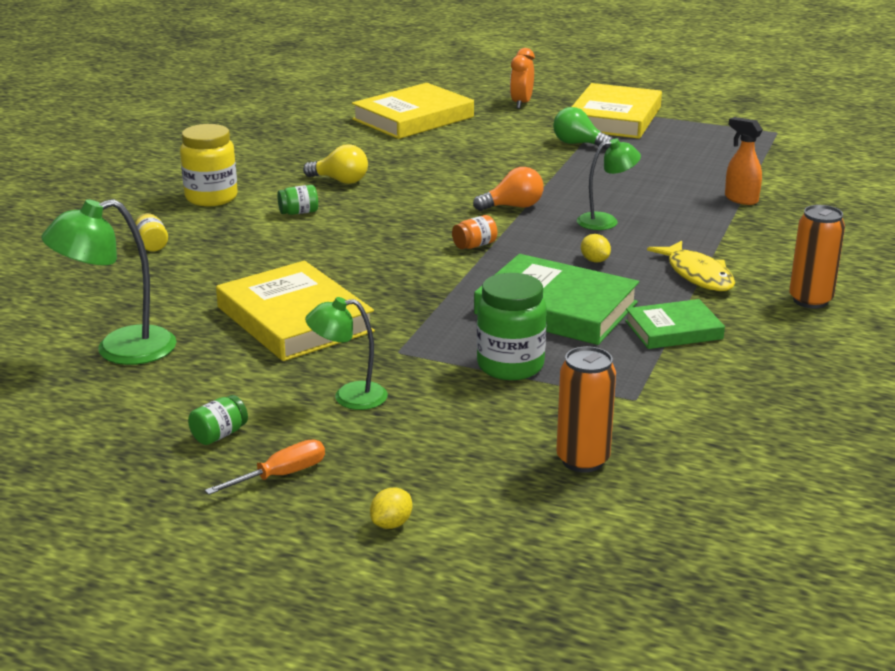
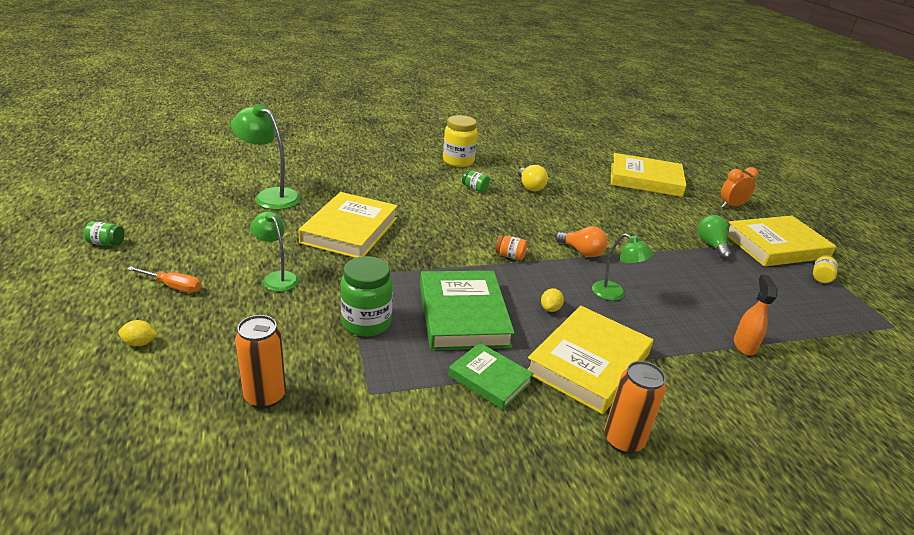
camera: 50 degrees right, 5 degrees up
yellow jar [135,213,168,251] -> yellow jar moved to [813,255,838,283]
green jar [188,395,248,445] -> green jar moved to [84,221,125,246]
yellow fish [647,241,735,291] -> yellow book [527,306,653,414]

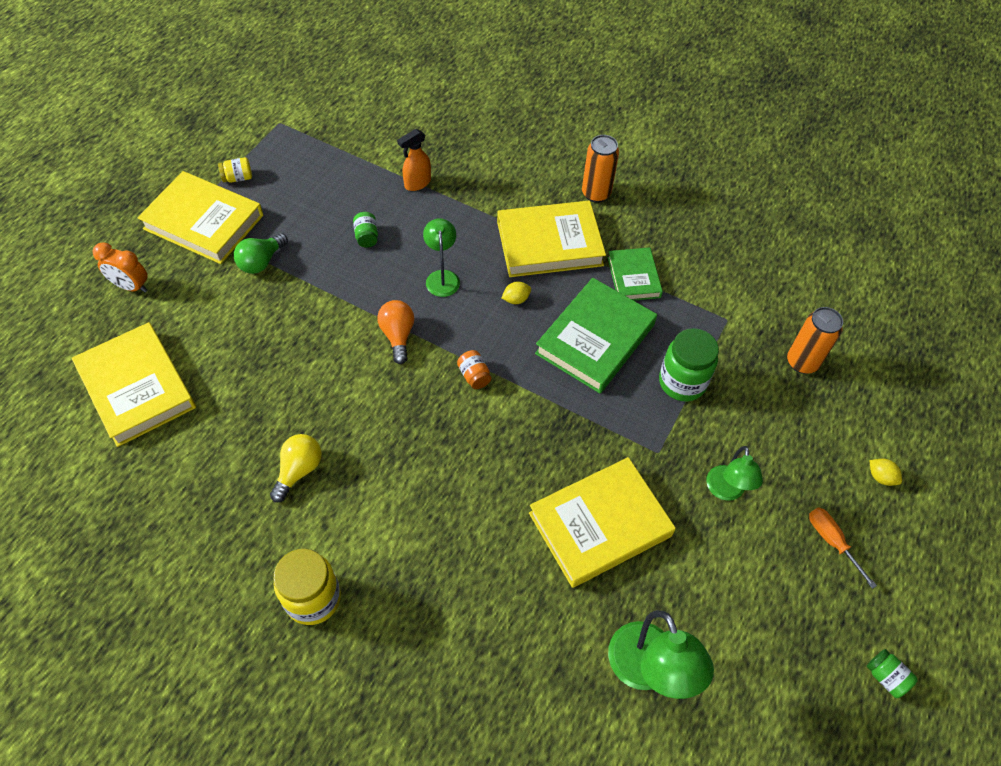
camera: 135 degrees left, 25 degrees up
green jar [462,170,490,193] -> green jar moved to [353,212,378,247]

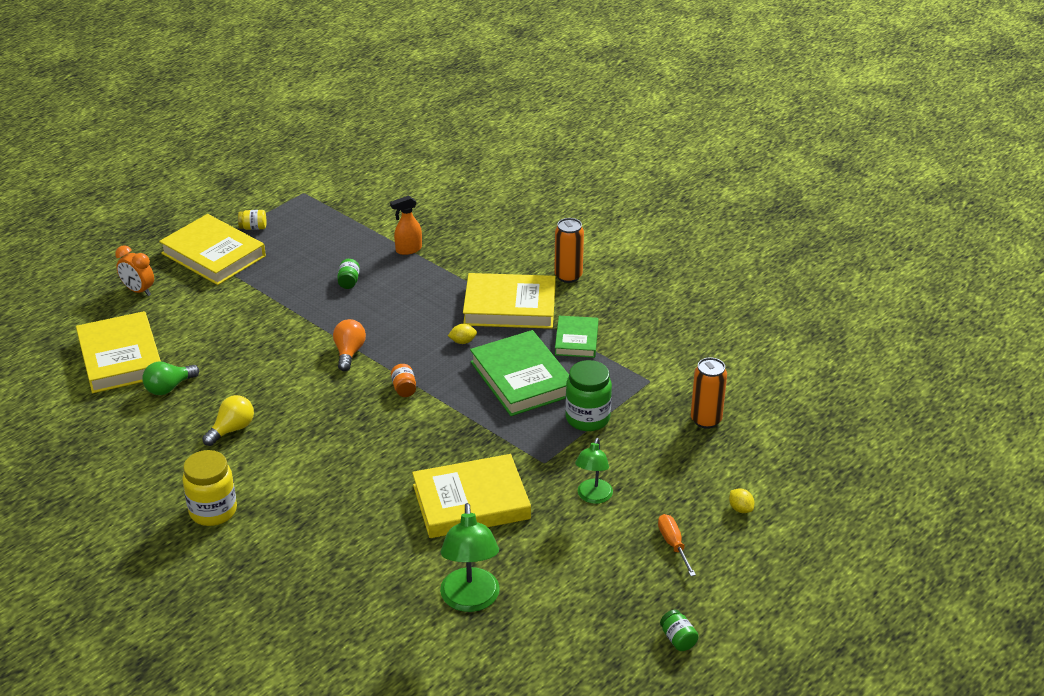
camera: 15 degrees right, 20 degrees down
green light bulb [234,233,288,274] -> green light bulb moved to [142,362,199,395]
green lamp [423,218,460,297] -> none
green book [535,278,657,393] -> green book turned 75 degrees counterclockwise [470,330,569,416]

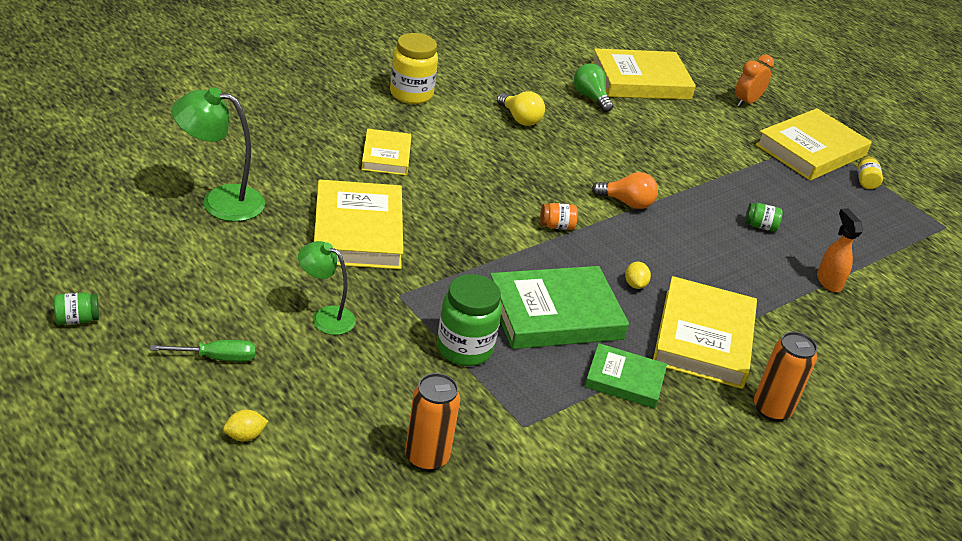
camera: 95 degrees right, 0 degrees up
orange screwdriver [658,514,696,576] -> green screwdriver [150,340,255,362]
none -> yellow book [361,129,412,176]

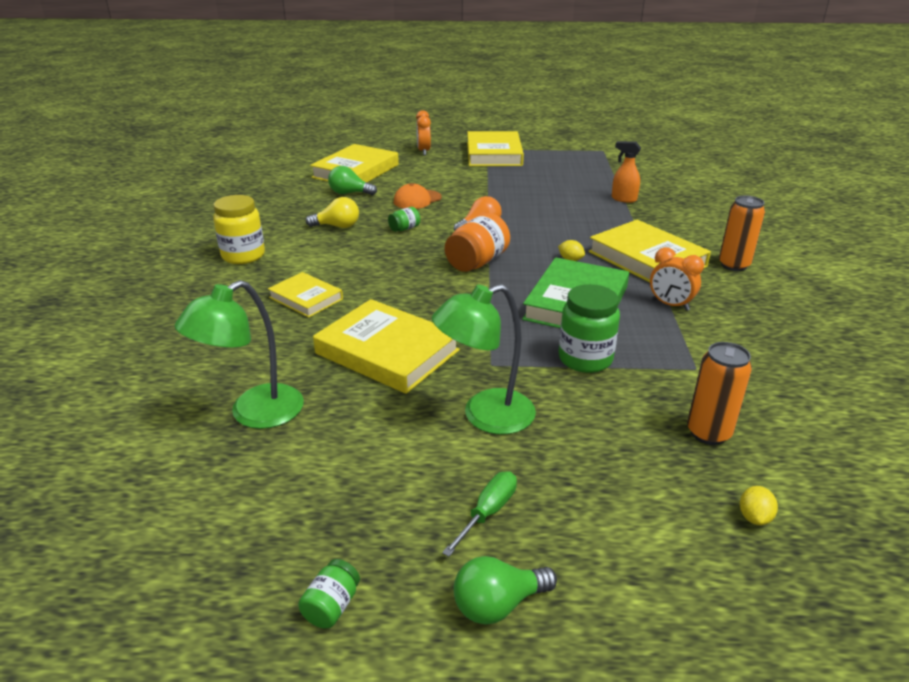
camera: 45 degrees left, 5 degrees down
yellow lemon [223,410,268,441] -> yellow lemon moved to [740,486,778,525]
green lamp [298,241,356,335] -> green lamp [432,284,536,434], size x1.56
orange jar [540,203,578,230] -> orange jar [445,213,510,272], size x1.98
green book [584,343,667,409] -> orange clock [650,247,704,311]
green jar [745,203,783,232] -> green jar moved to [388,207,420,232]
yellow jar [857,157,883,189] -> none
none -> orange cap [394,183,442,209]
none -> green light bulb [454,556,557,625]

